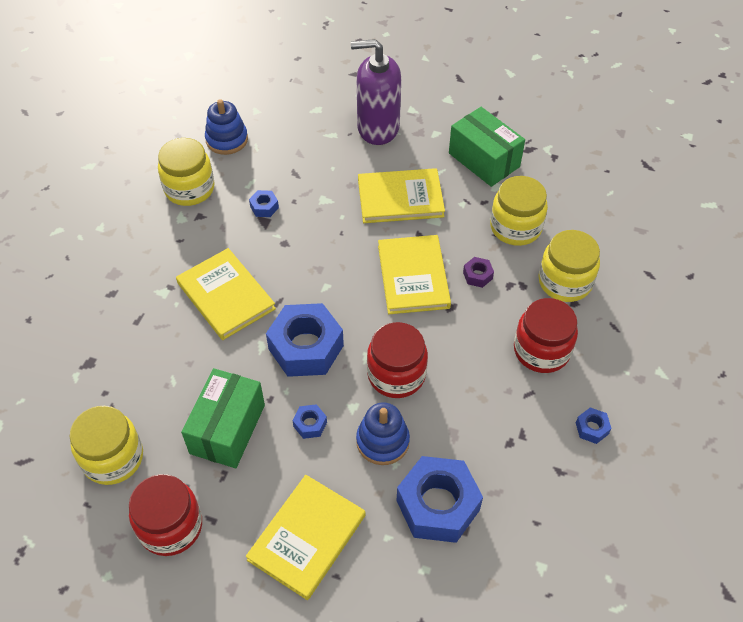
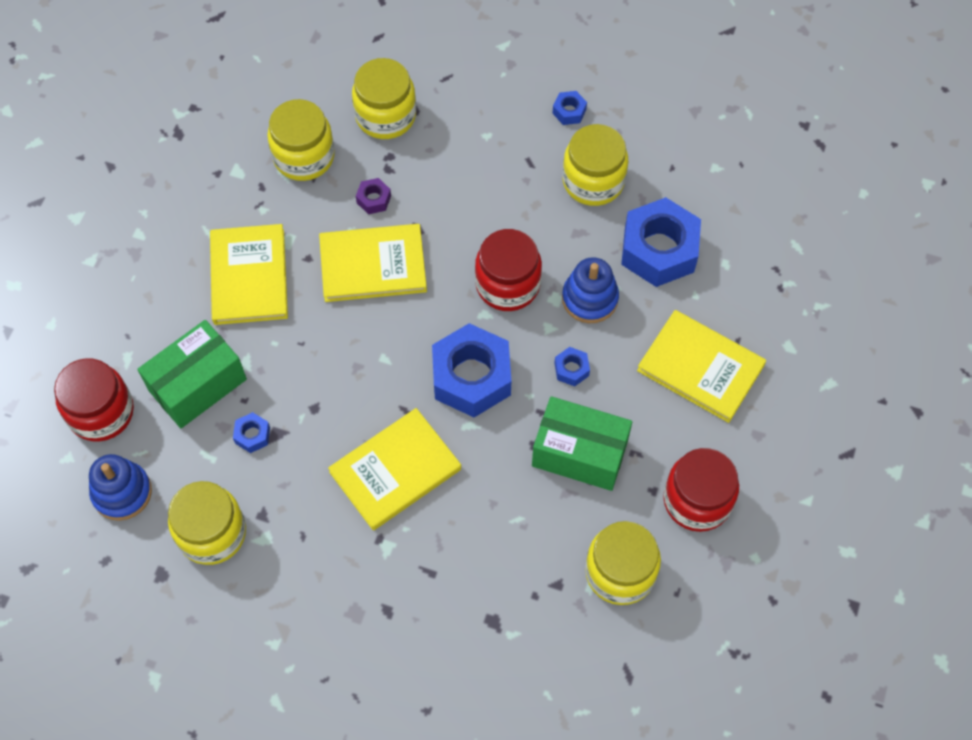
camera: 90 degrees left, 10 degrees up
purple soap dispenser [351,39,401,145] -> none
green box [449,107,525,187] -> green box moved to [137,320,247,428]
red jar [514,298,578,373] -> red jar moved to [54,358,134,442]
none -> yellow jar [563,124,628,206]

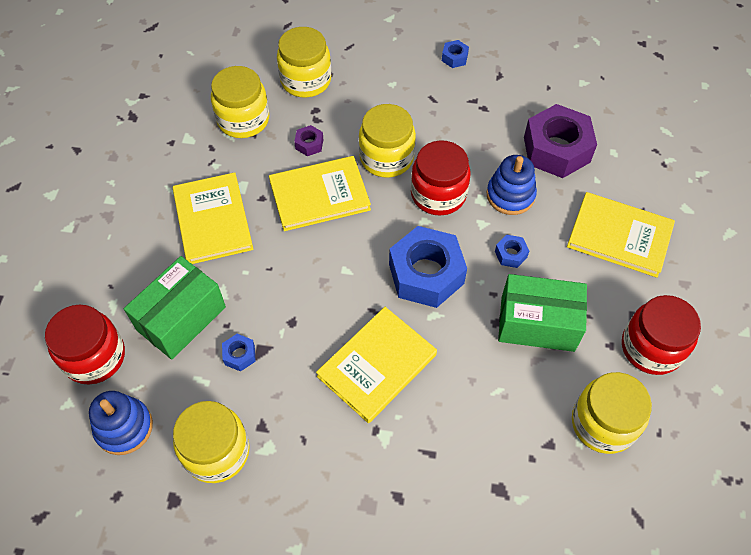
camera: 10 degrees left, 5 degrees down
yellow jar [563,124,628,206] -> yellow jar moved to [359,104,416,178]
blue nut [621,197,701,287] -> purple nut [524,104,597,178]

